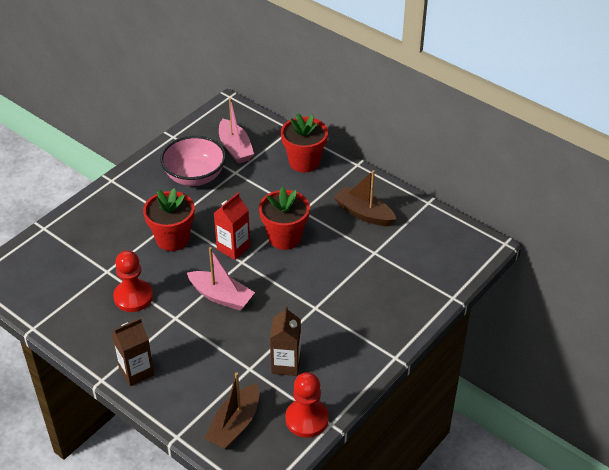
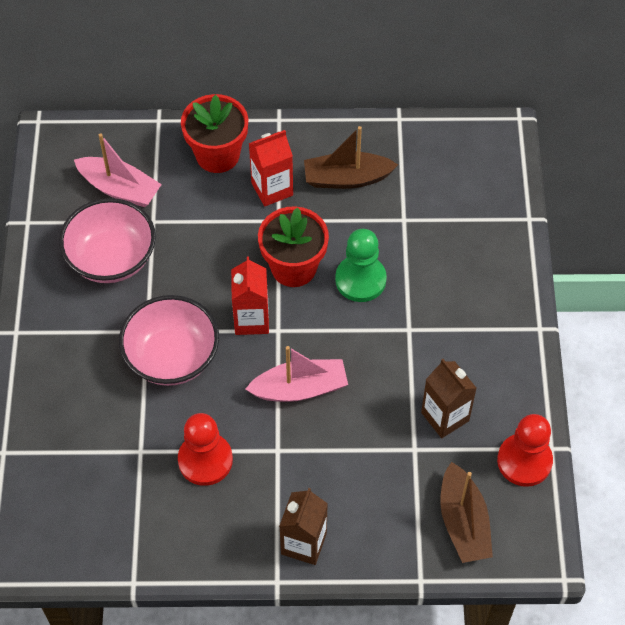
camera: 40 degrees left, 15 degrees up
red flower pot [143,188,194,251] -> pink bowl [119,295,219,386]
none -> red carton [249,130,293,206]
none -> green pawn [335,229,387,302]

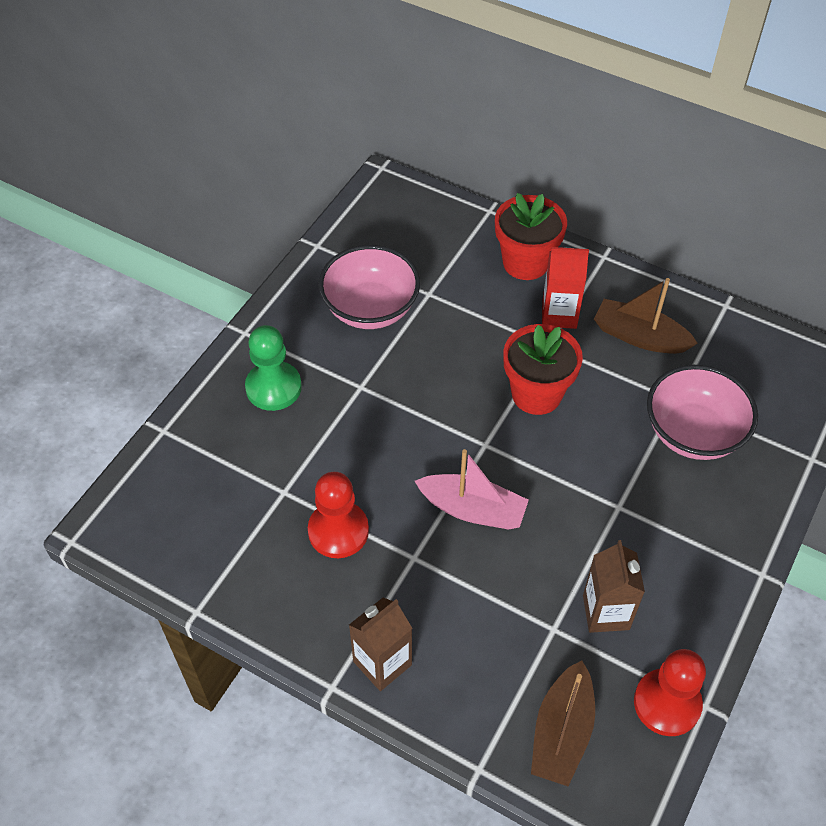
camera: 30 degrees right, 5 degrees down
pink boat [74,134,162,207] -> none
pink bowl [119,295,219,386] -> pink bowl moved to [647,365,758,460]
red carton [231,257,269,335] -> none
green pawn [335,229,387,302] -> green pawn moved to [245,325,302,411]

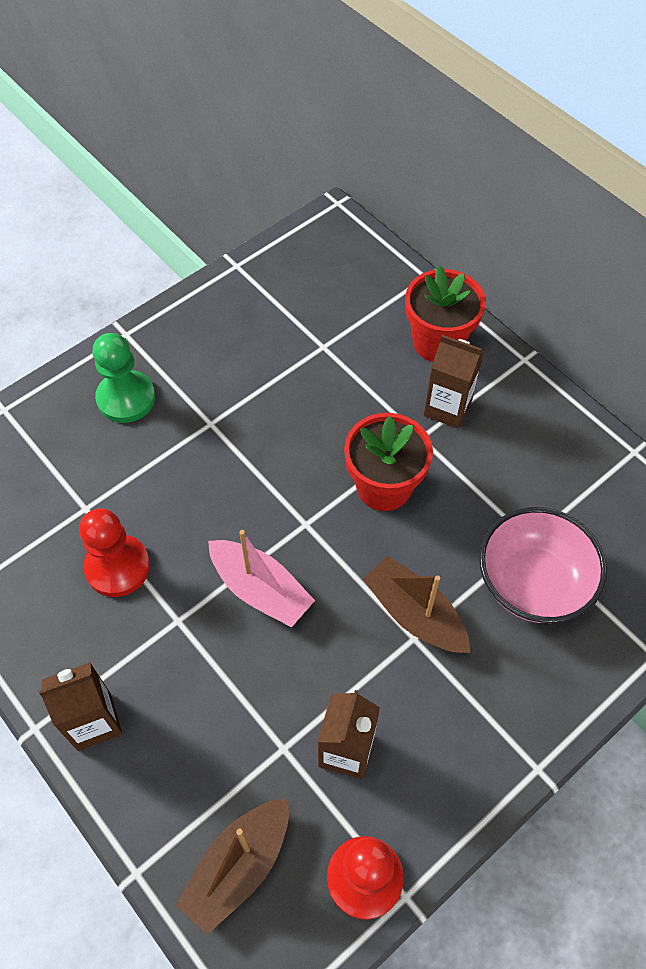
camera: 20 degrees right, 5 degrees up
pink bowl [319,245,420,329] -> none
red carton [542,247,589,329] -> brown carton [424,335,484,429]
brown boat [594,278,698,354] -> brown boat moved to [363,556,470,653]

